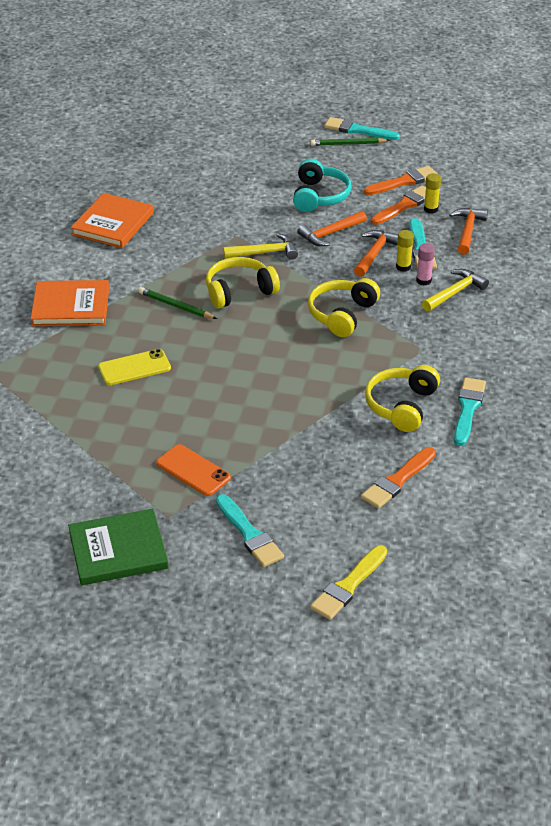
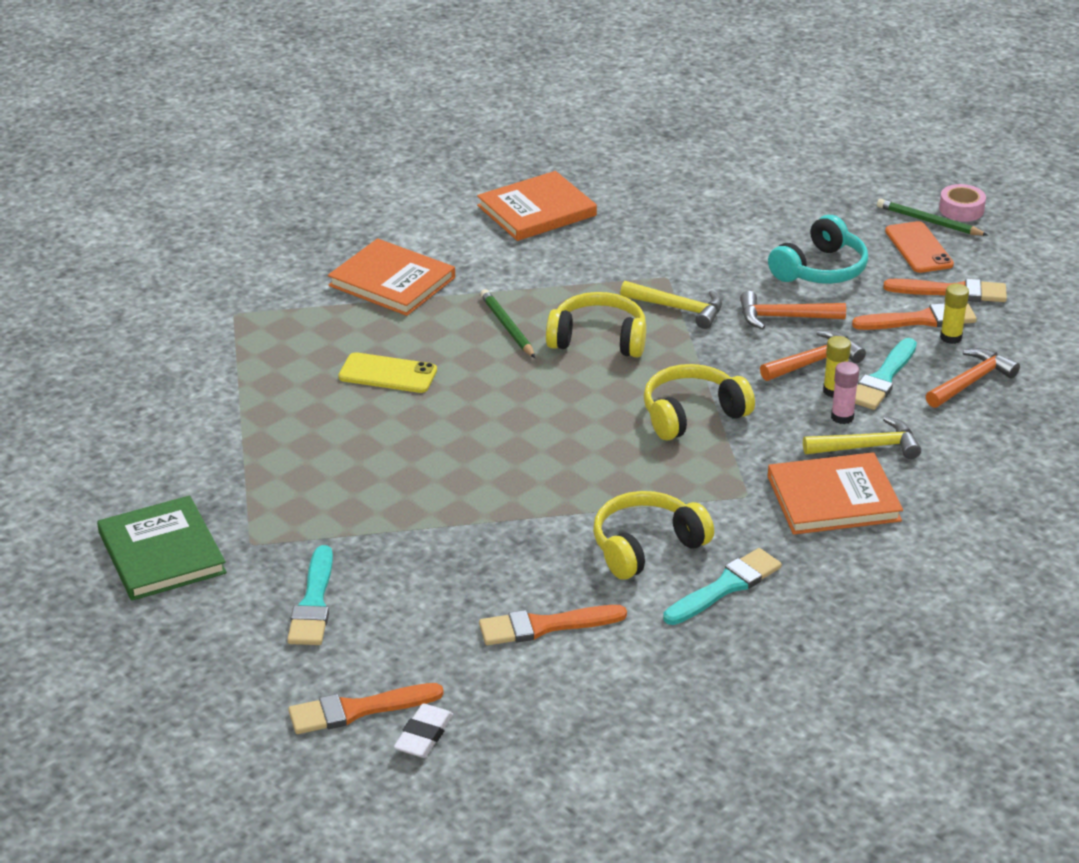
camera: 35 degrees right, 5 degrees down
green book [68,509,169,586] -> green book turned 45 degrees clockwise [97,495,227,601]
orange phone [156,444,231,496] -> orange phone moved to [885,221,954,273]
yellow brush [310,546,387,620] -> orange brush [288,683,444,734]
turquoise brush [324,117,400,140] -> pink tape [939,184,986,222]
none -> white eraser [394,704,453,758]
none -> orange book [768,452,903,535]

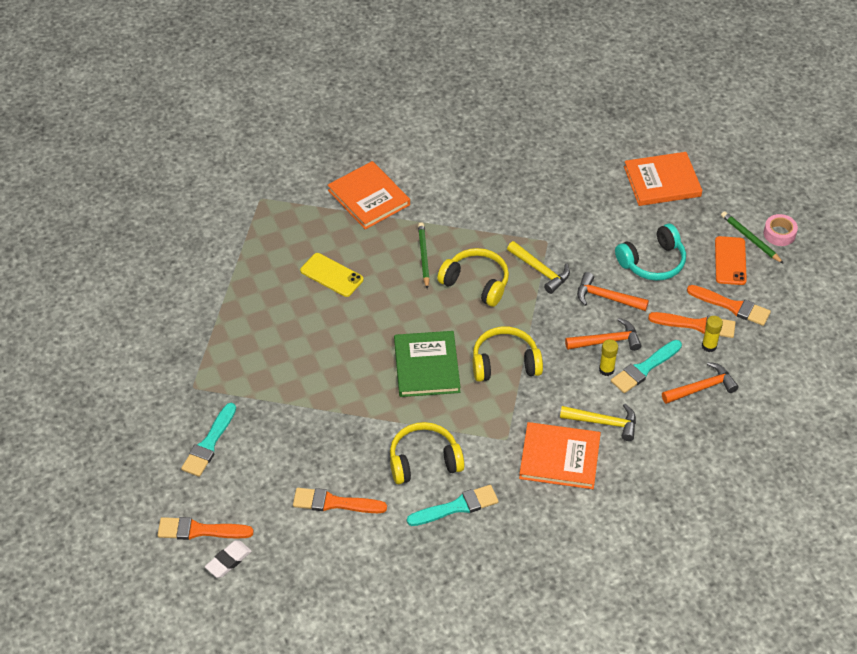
camera: 20 degrees right, 15 degrees up
green book [97,495,227,601] -> green book moved to [394,331,460,397]
orange book [477,171,597,241] -> orange book moved to [624,152,702,206]
pink glue stick [831,361,859,424] -> none

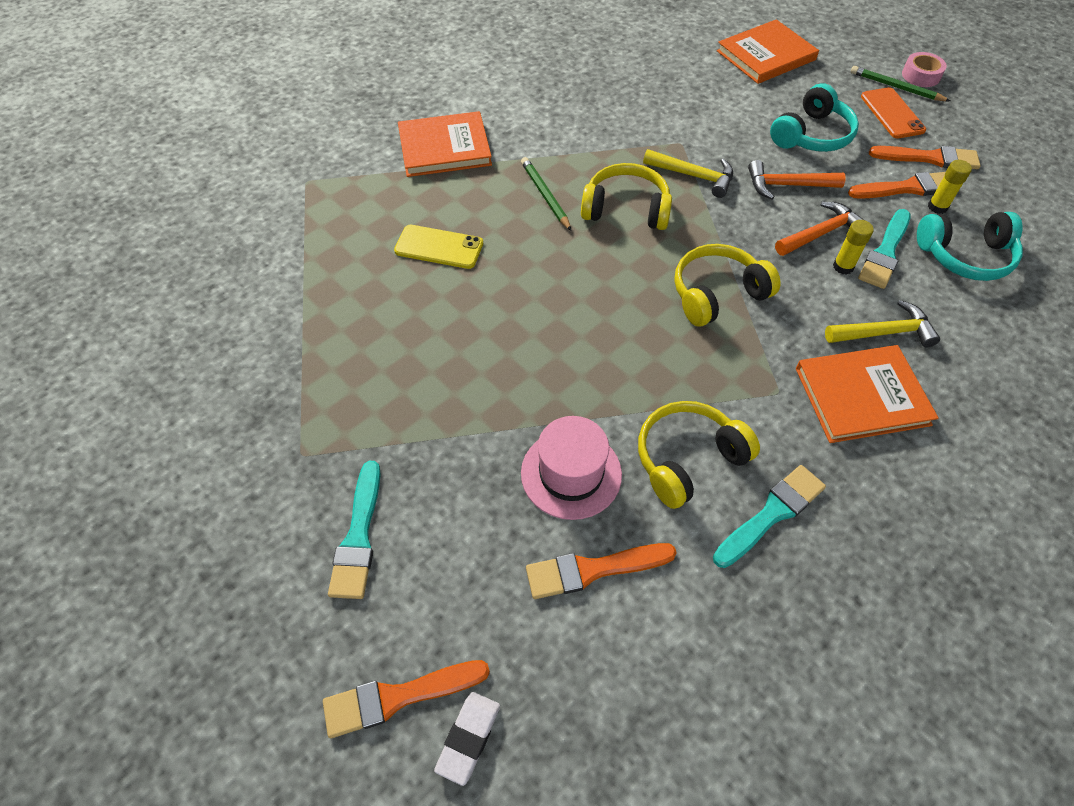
camera: 20 degrees left, 5 degrees up
orange book [328,161,410,230] -> orange book turned 45 degrees counterclockwise [398,111,492,177]
green book [394,331,460,397] -> none
orange hammer [662,362,739,404] -> turquoise headphones [917,212,1023,281]
none -> pink hat [521,416,622,520]

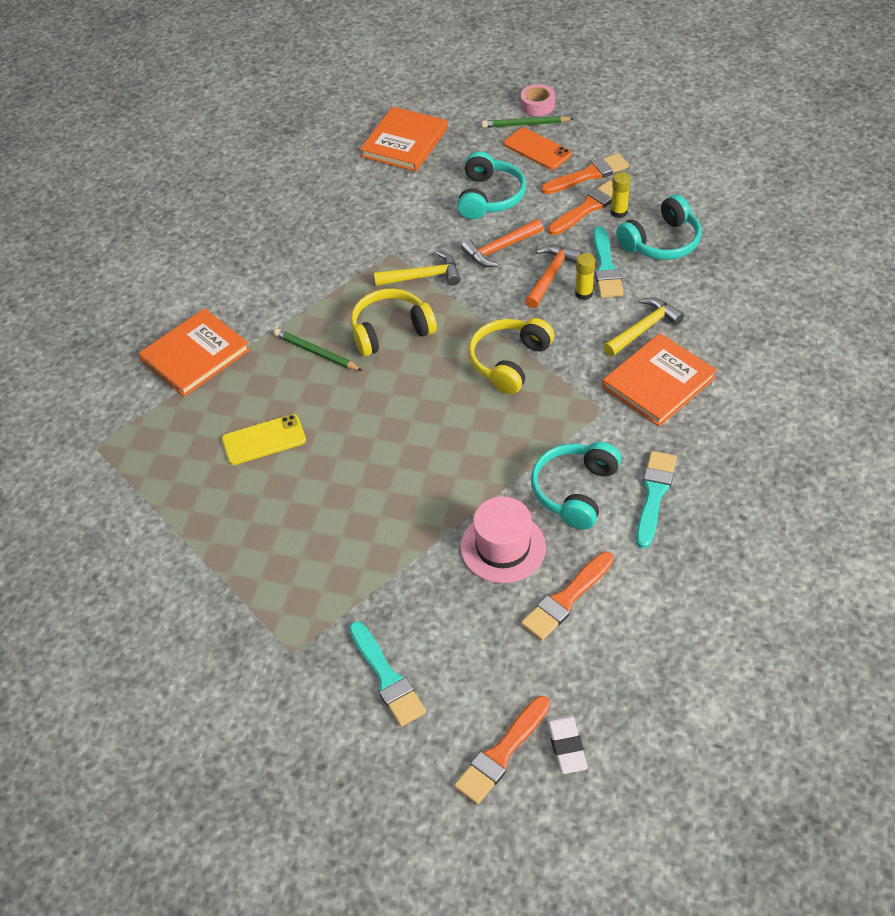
camera: 30 degrees left, 5 degrees down
yellow headphones [638,401,760,509] -> turquoise headphones [531,442,621,529]

